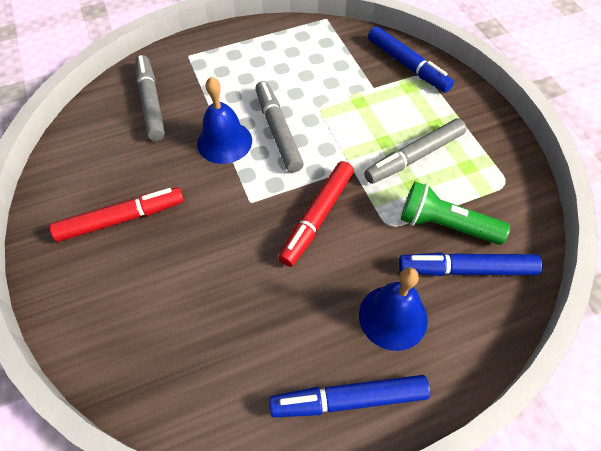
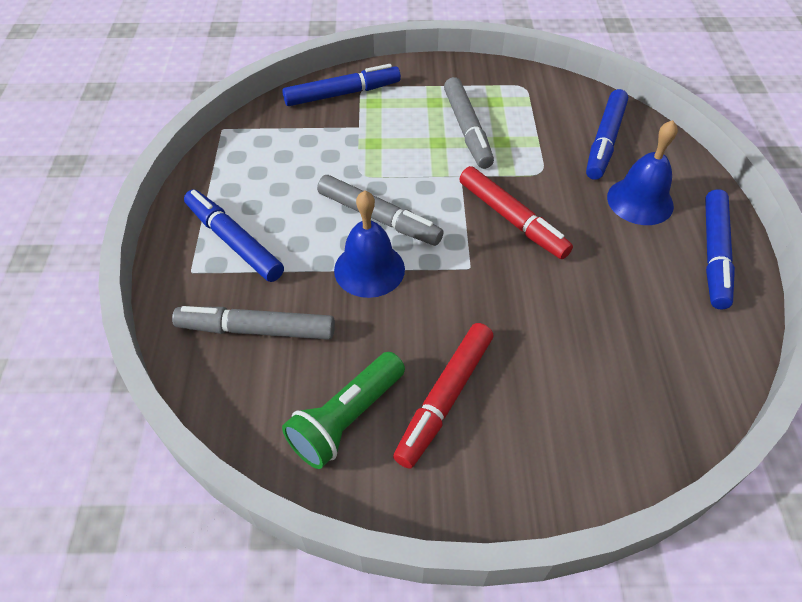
camera: 70 degrees left, 5 degrees down
red marker [50,187,184,242] -> red marker turned 150 degrees counterclockwise [393,323,493,469]
grey marker [255,81,304,173] -> grey marker turned 150 degrees counterclockwise [317,175,444,246]
green flashlight [401,182,510,245] -> green flashlight moved to [282,352,405,469]
none -> blue marker [184,190,284,282]

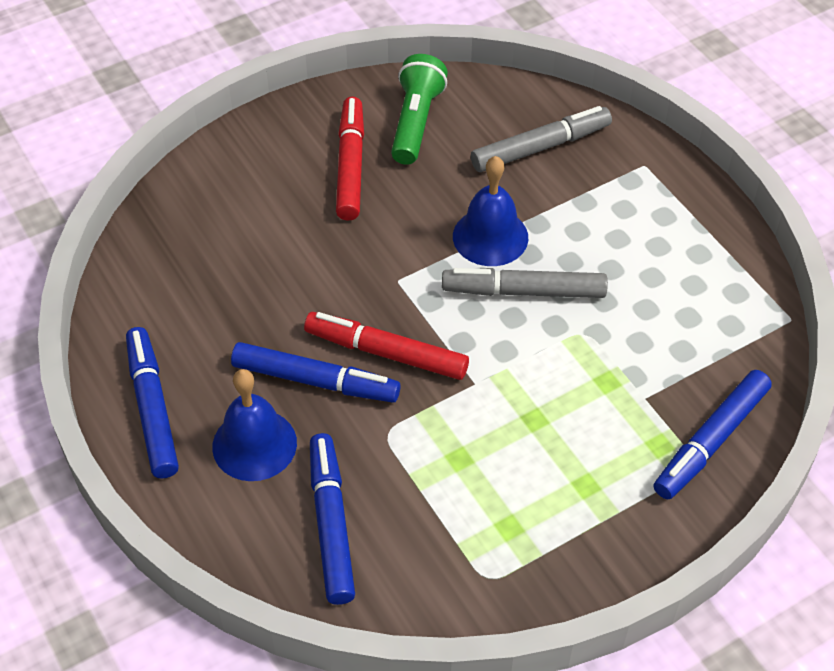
camera: 150 degrees right, 0 degrees up
blue marker [184,190,284,282] -> blue marker moved to [231,342,401,403]
grey marker [444,77,494,169] -> none

